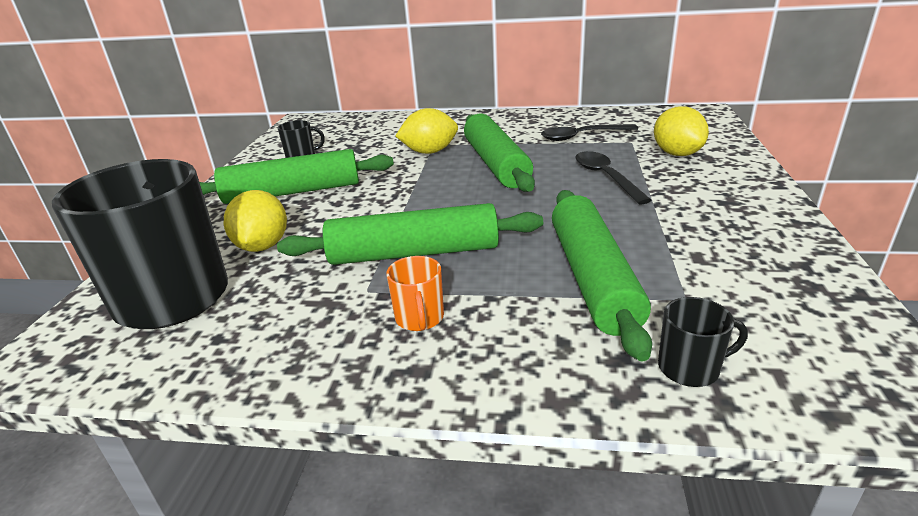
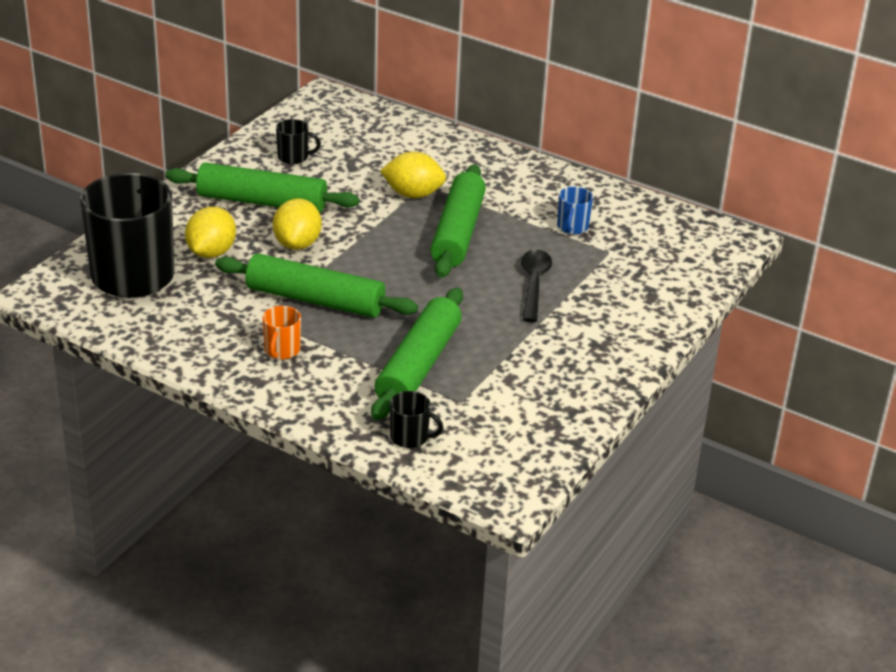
camera: 20 degrees right, 5 degrees up
black spoon [541,124,638,141] -> blue mug [557,187,593,234]
yellow lemon [654,106,709,156] -> yellow lemon moved to [273,198,322,250]

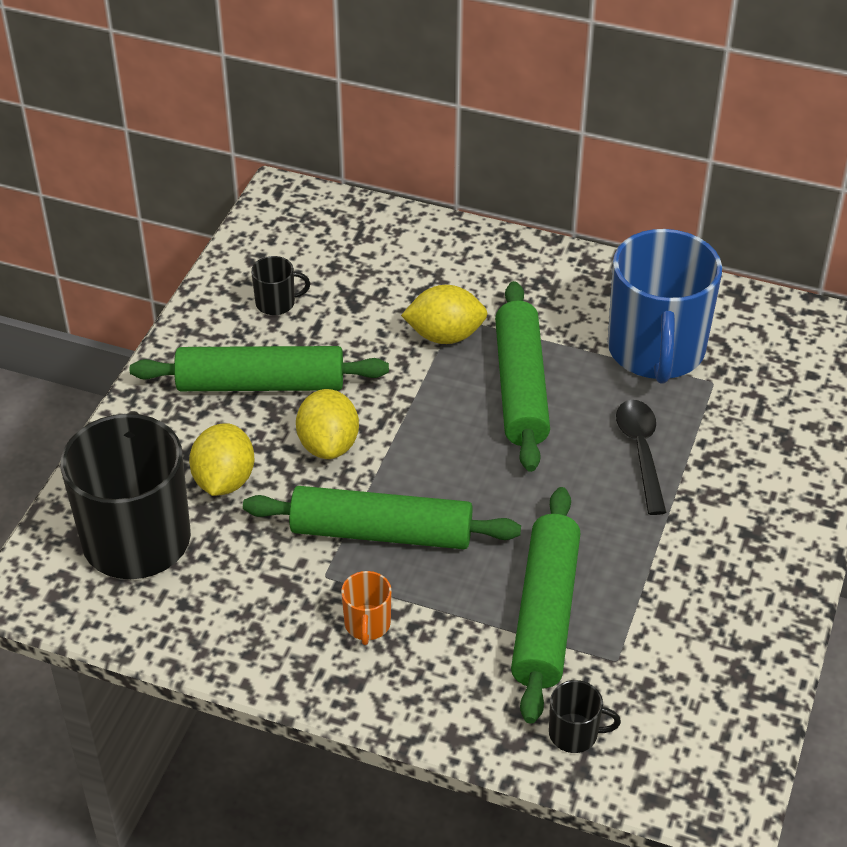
camera: 10 degrees left, 10 degrees up
blue mug [557,187,593,234] -> blue mug [608,229,722,384], size x2.44

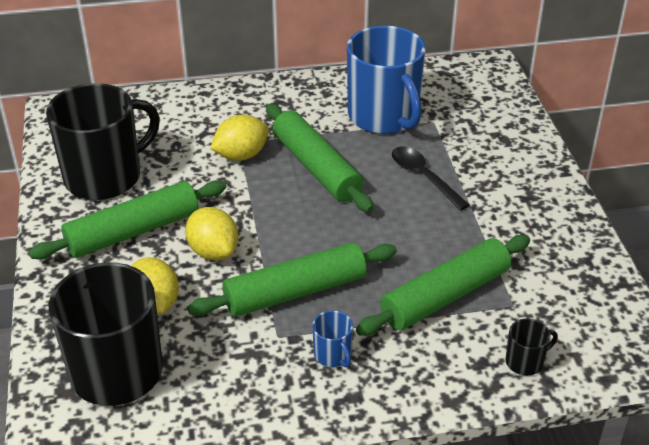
camera: 30 degrees left, 5 degrees down
black mug [251,256,310,315] -> black mug [46,83,160,200], size x2.44
orange mug [341,571,392,645] -> blue mug [312,311,353,367]
green rolling pin [511,487,580,724] -> green rolling pin turned 75 degrees clockwise [356,235,530,336]

